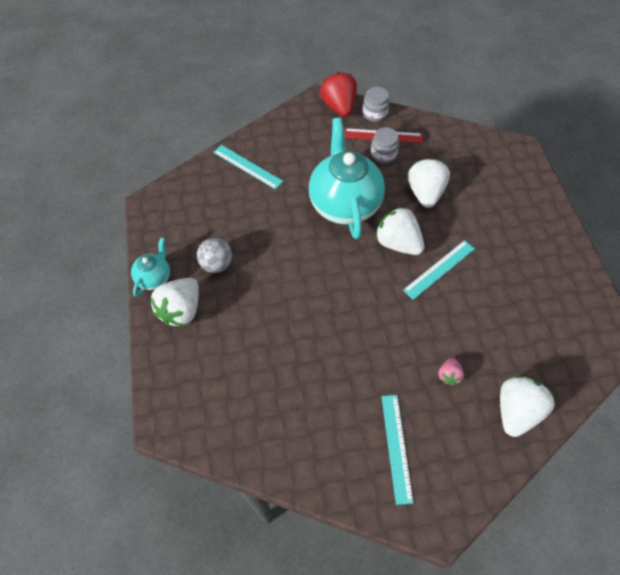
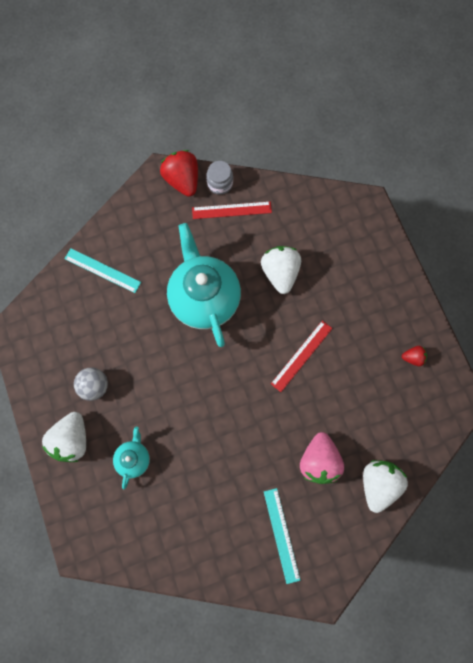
camera: 10 degrees left, 15 degrees up
turquoise teapot [131,237,170,297] -> turquoise teapot moved to [113,427,150,489]
grey jar [371,127,399,164] -> none
white strawberry [375,206,424,255] -> none
turquoise ruler [403,240,475,300] -> red ruler [271,321,333,392]
pink strawberry [438,358,464,385] -> pink strawberry [300,432,344,484], size x2.00
none -> red strawberry [402,346,427,366]

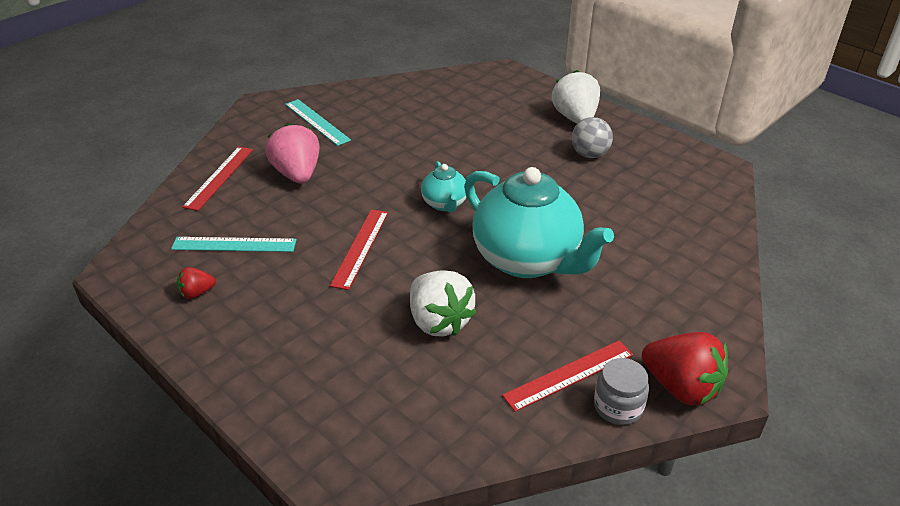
camera: 155 degrees right, 35 degrees down
turquoise ruler [64,248,141,293] -> turquoise ruler moved to [171,237,297,252]
turquoise teapot [113,427,150,489] -> turquoise teapot moved to [421,161,466,212]
white strawberry [363,460,408,513] -> red ruler [182,147,253,211]

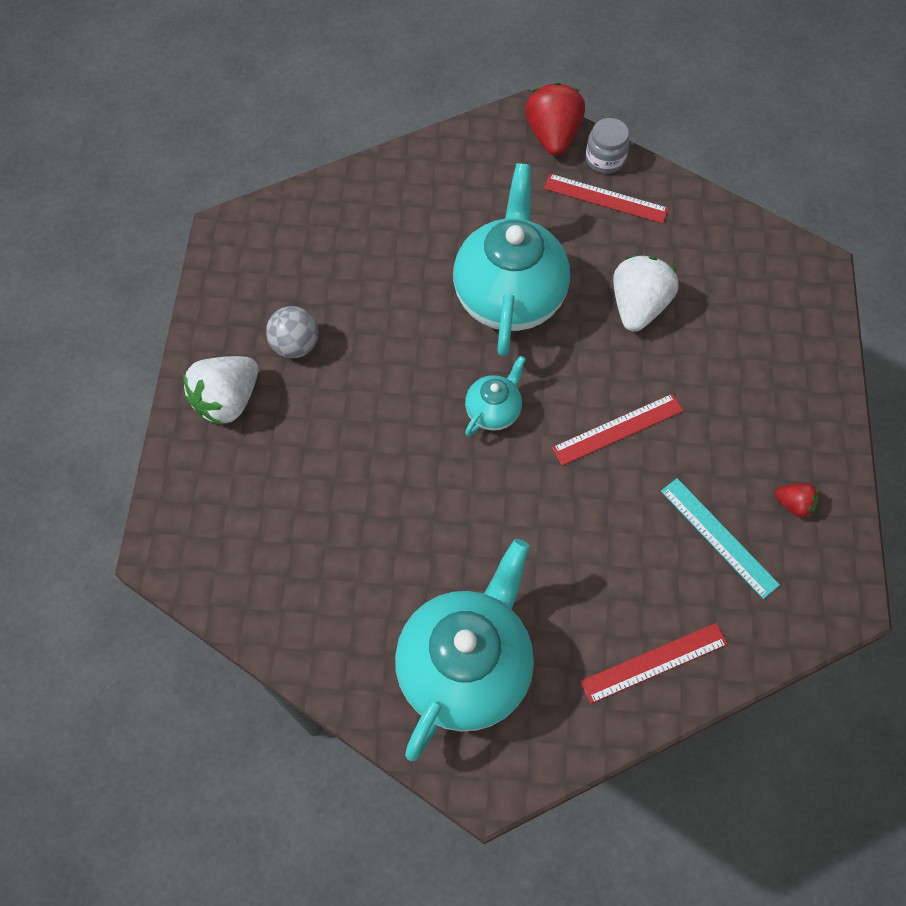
camera: 130 degrees left, 25 degrees up
pink strawberry [265,123,320,184] -> none
turquoise ruler [285,99,351,146] -> turquoise teapot [395,539,534,761]

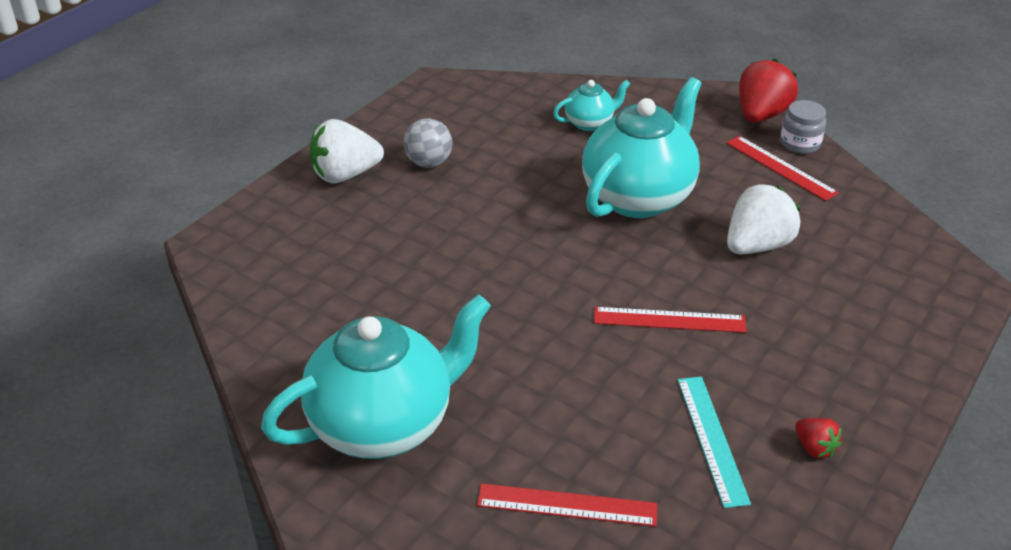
camera: 30 degrees right, 25 degrees down
turquoise teapot [465,356,526,436] -> turquoise teapot moved to [553,80,630,131]

